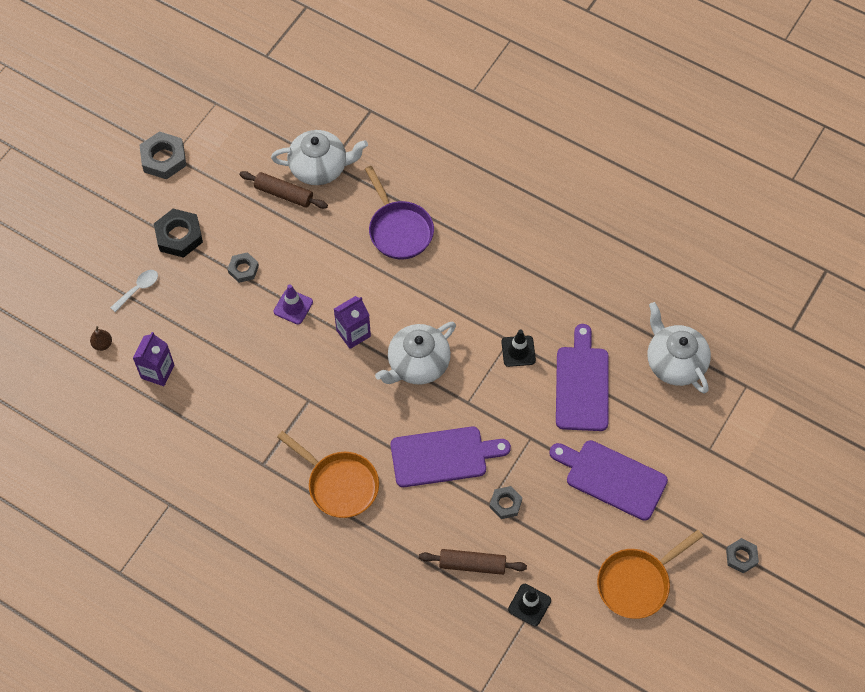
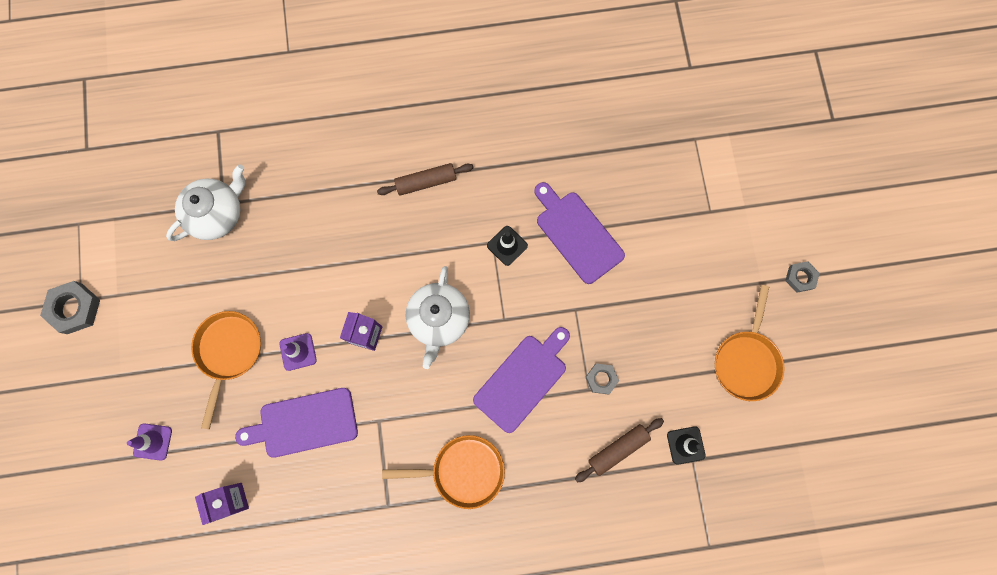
camera: 40 degrees left, 15 degrees up
brown pear [90,326,112,351] -> none
white spoon [110,270,158,312] -> purple traffic cone [127,424,172,461]
black nut [154,209,203,258] -> none
grey nut [228,252,259,283] -> orange pan [191,311,261,430]
brown rolling pin [239,171,328,209] -> brown rolling pin moved to [377,163,473,196]
purple pan [365,166,434,259] -> none
purple cutting board [549,440,668,521] -> purple cutting board moved to [235,388,358,458]
white teapot [647,302,711,394] -> none

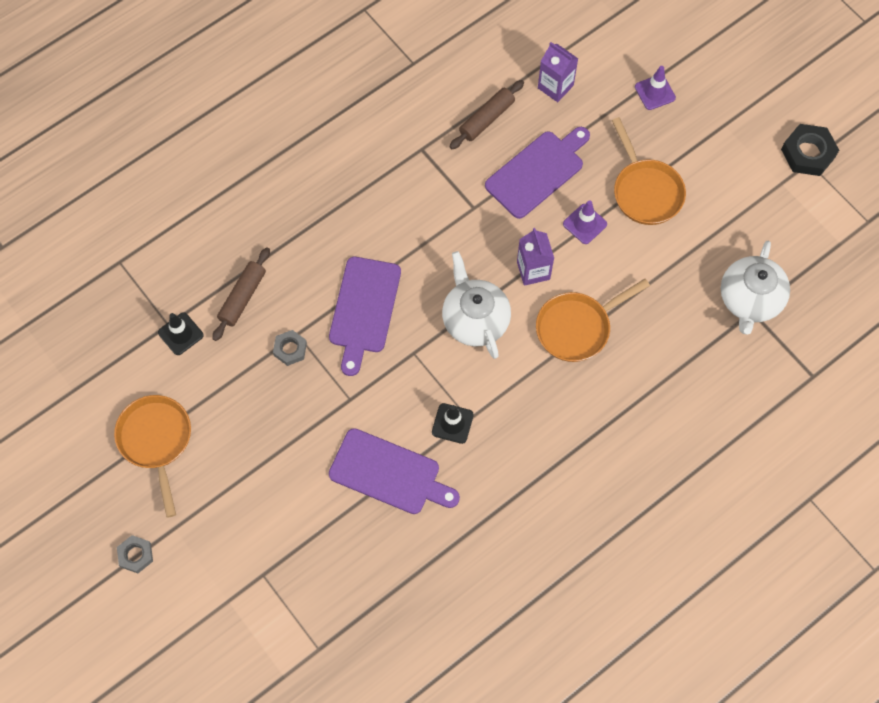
camera: 150 degrees right, 10 degrees down
grey nut [40,281,100,334] -> black nut [781,124,839,176]
brown rolling pin [377,163,473,196] -> brown rolling pin moved to [449,80,524,149]
orange pan [382,435,505,509] -> orange pan moved to [536,279,650,362]

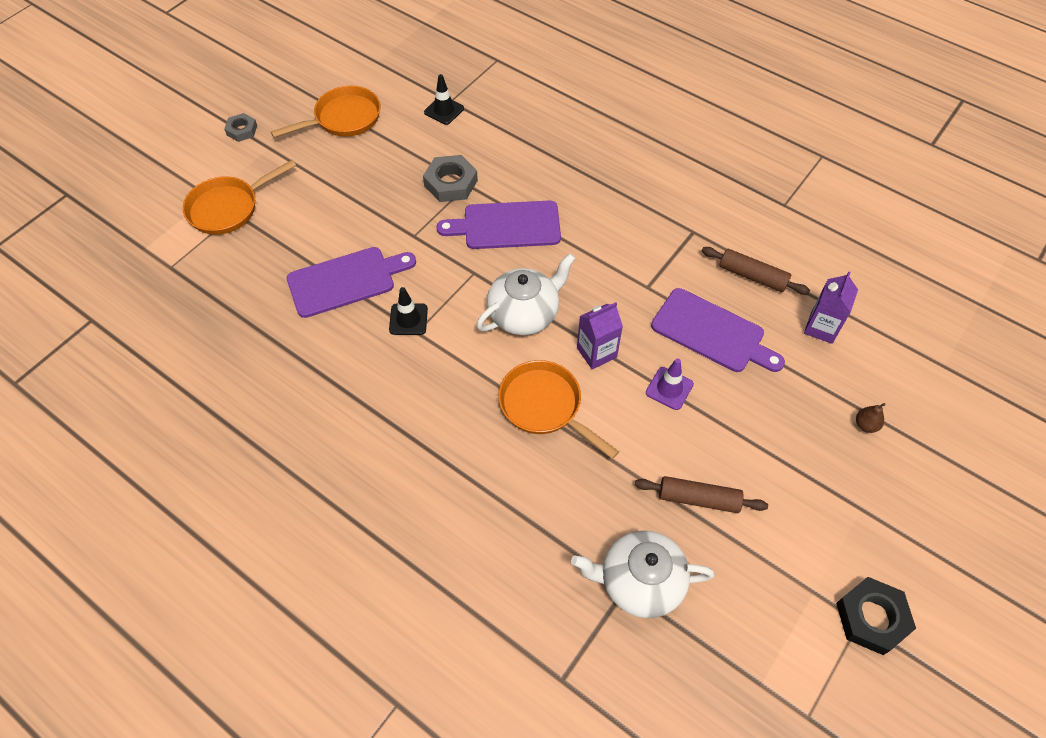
camera: 75 degrees right, 10 degrees down
brown rolling pin [212,247,270,341] -> brown rolling pin moved to [635,476,768,513]
grey nut [273,330,307,366] -> grey nut [423,155,478,202], size x1.63
purple cutting board [329,428,460,514] -> purple cutting board turned 120 degrees counterclockwise [287,247,416,318]
orange pan [612,117,686,225] -> orange pan moved to [183,160,296,235]
purple traffic cone [635,66,676,110] -> brown pear [856,403,886,433]

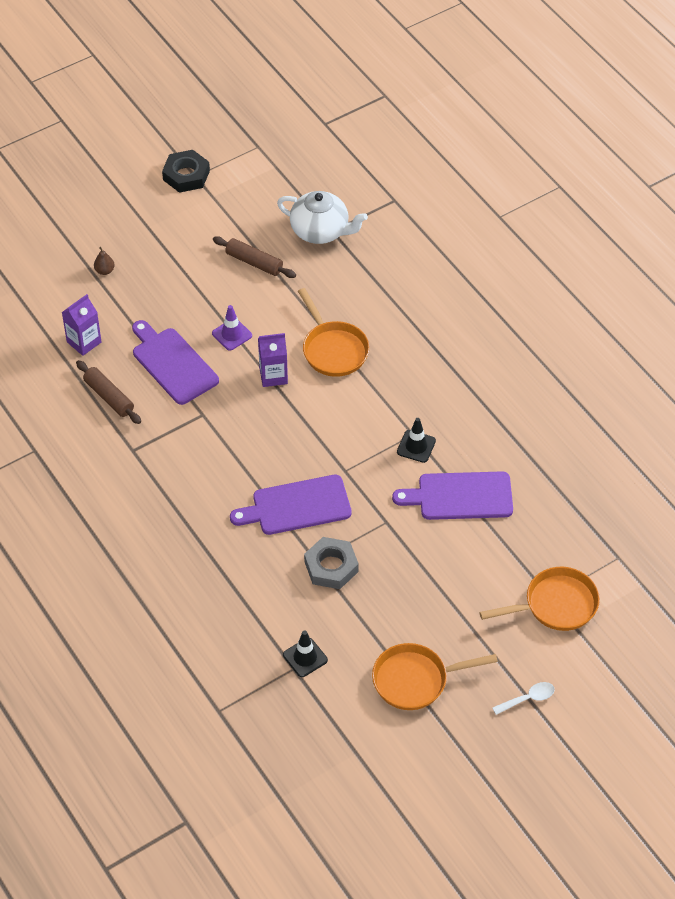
camera: 160 degrees left, 5 degrees down
grey nut [224,113,257,142] -> white spoon [493,682,555,715]
purple cutting board [436,200,561,249] -> purple cutting board turned 150 degrees clockwise [230,475,352,535]
white teapot [476,253,576,335] -> none

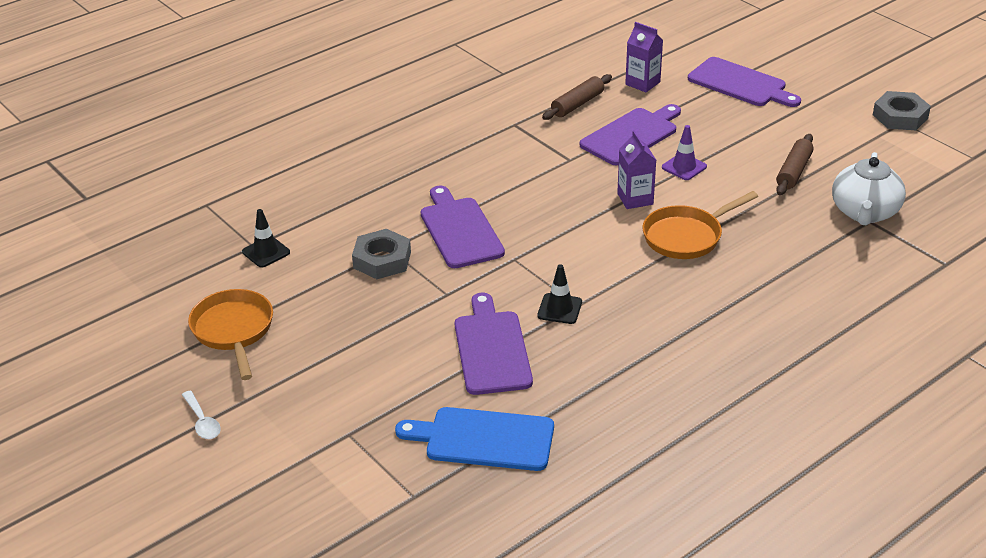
camera: 85 degrees right, 15 degrees down
brown pear [94,247,115,275] -> purple cutting board [688,57,801,107]
black nut [162,150,210,193] -> grey nut [873,91,931,130]
orange pan [479,567,600,631] -> none
none -> blue cutting board [395,407,554,471]

